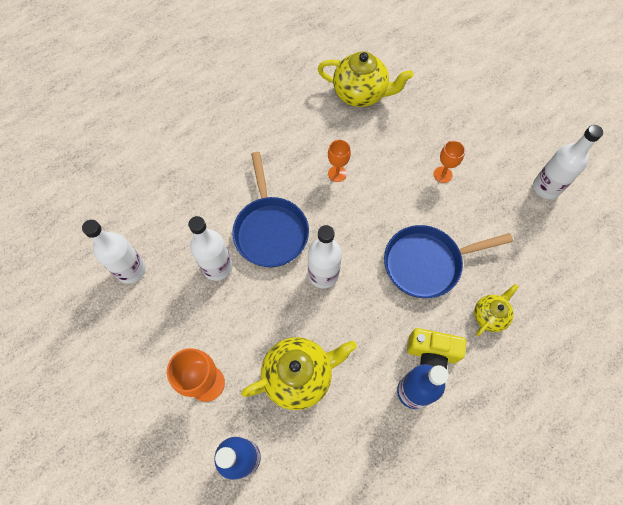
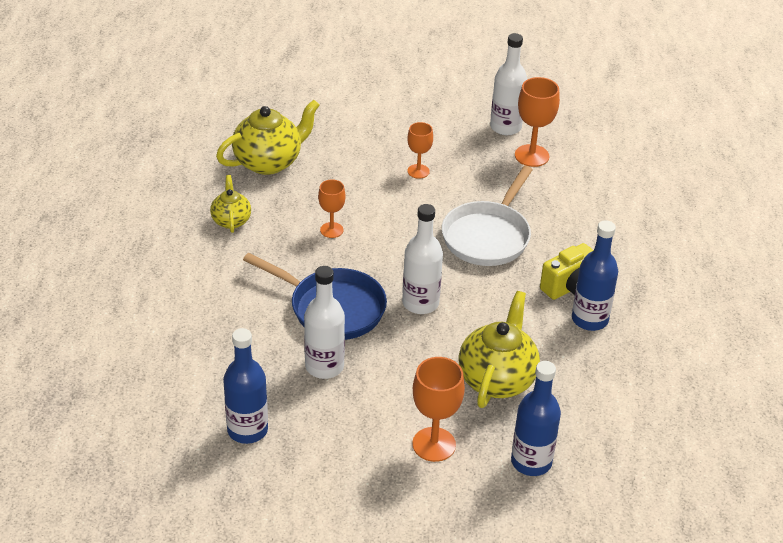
camera: 50 degrees left, 25 degrees down
white bottle [82,220,146,284] -> blue bottle [223,328,268,444]
blue pan [384,225,513,298] -> white pan [442,166,532,266]
yellow teapot [474,284,518,336] -> yellow teapot moved to [210,175,251,233]
none -> orange goblet [515,77,560,167]

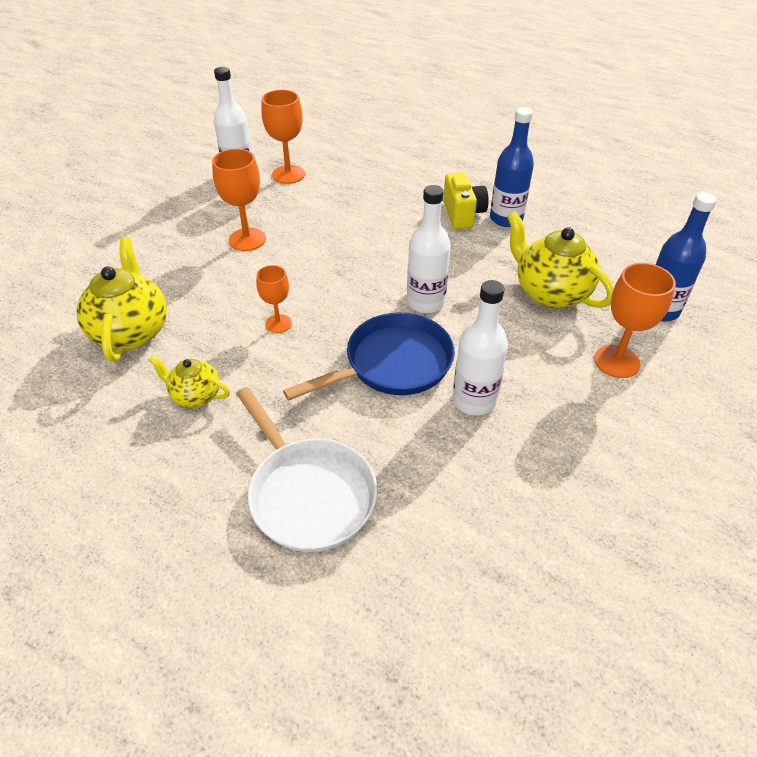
camera: 60 degrees left, 5 degrees up
blue bottle [223,328,268,444] -> none
orange goblet [407,122,433,179] -> orange goblet [212,149,266,251], size x1.59
white pan [442,166,532,266] -> white pan moved to [236,387,377,552]

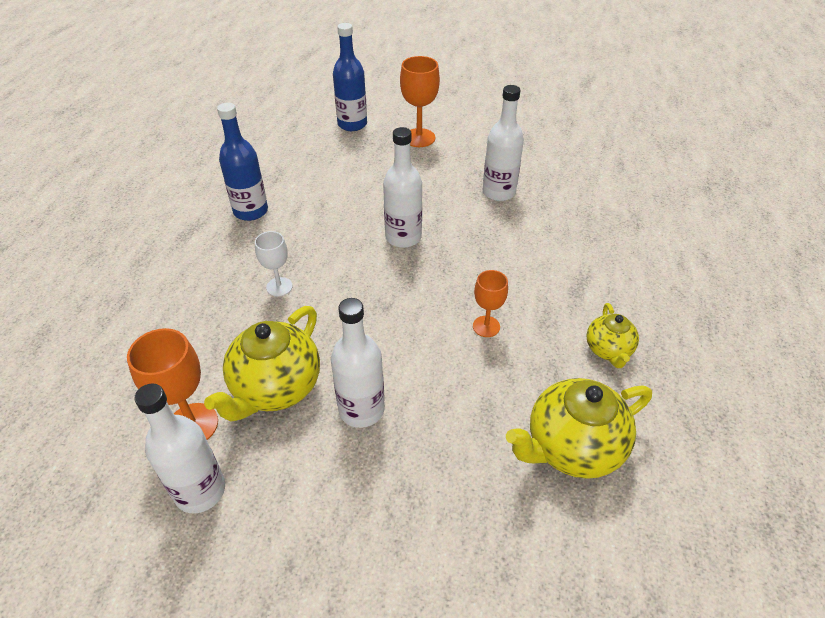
camera: 110 degrees left, 0 degrees up
orange goblet [212,149,266,251] -> white bottle [331,298,385,428]
white pan [236,387,377,552] -> none
blue pan [283,313,455,401] -> none
yellow camera [443,172,489,229] -> none
yellow teapot [507,212,614,308] -> yellow teapot moved to [204,306,320,422]
none -> white goblet [255,231,293,297]

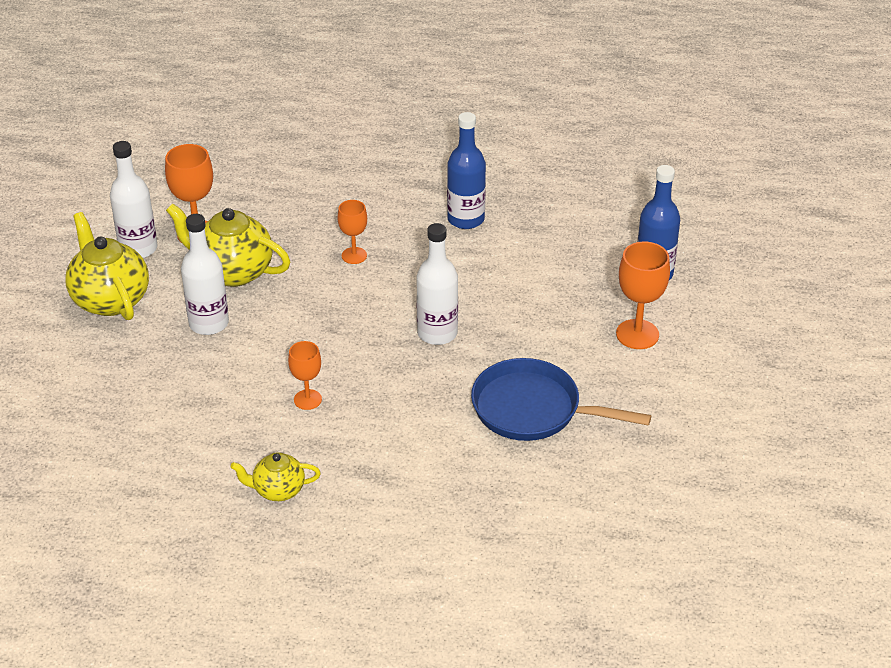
camera: 85 degrees right, 5 degrees down
white goblet [255,231,293,297] -> orange goblet [338,200,367,264]
white bottle [483,85,524,201] -> blue pan [471,358,651,441]
yellow teapot [506,378,652,479] -> yellow teapot moved to [65,212,149,320]

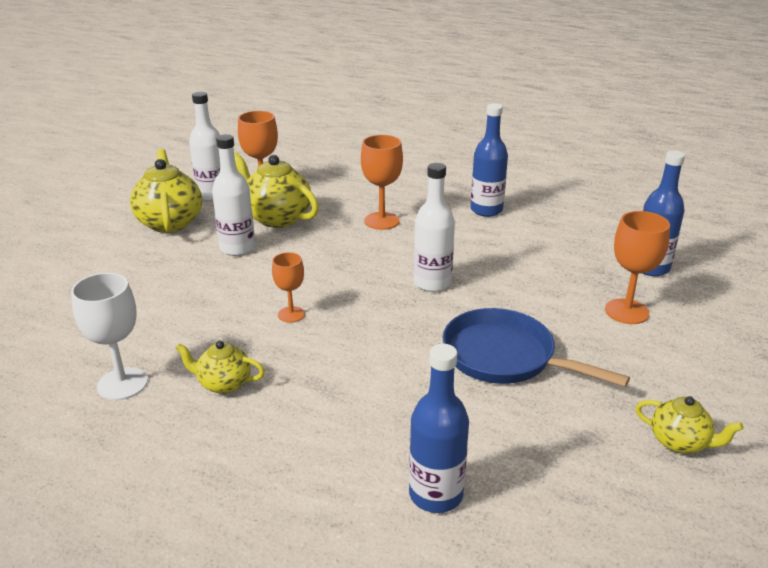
camera: 15 degrees right, 10 degrees down
orange goblet [338,200,367,264] -> orange goblet [361,135,403,230], size x1.59
none -> white goblet [71,273,148,400]
none -> blue bottle [409,344,469,513]
none -> yellow teapot [635,396,743,454]

